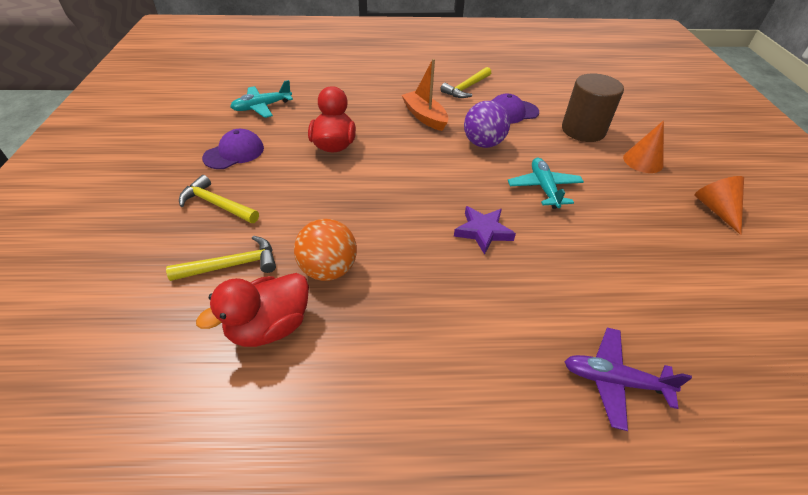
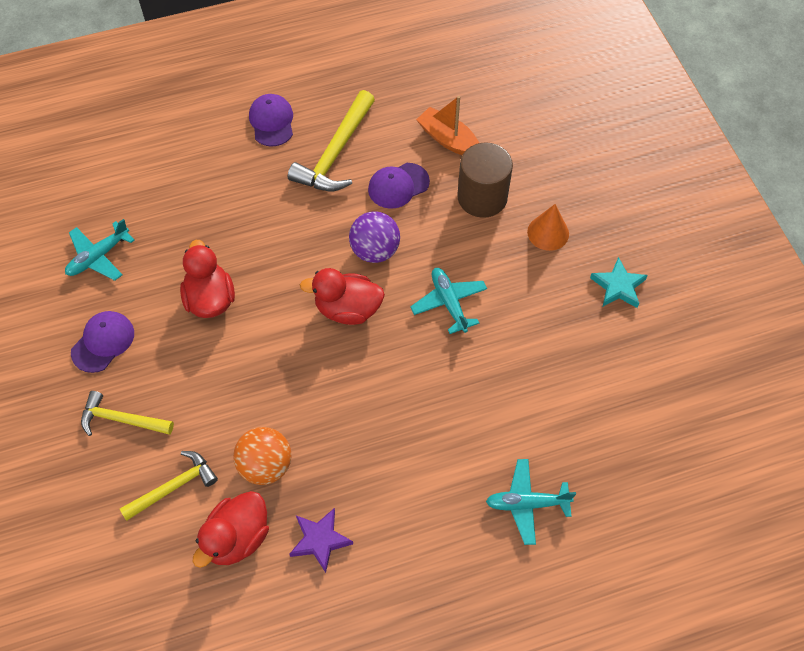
camera: 15 degrees left, 15 degrees up
orange boat [402,59,448,131] -> orange boat moved to [416,96,479,155]
yellow hammer [440,67,491,98] -> yellow hammer [288,90,375,191], size x1.56
purple star [454,206,516,255] -> purple star moved to [290,508,353,573]
purple plane [565,328,692,431] -> turquoise plane [486,459,576,545]
orange cone [695,176,744,235] -> turquoise star [590,257,648,308]
none -> purple cap [249,94,293,146]
none -> red duck [300,268,385,325]

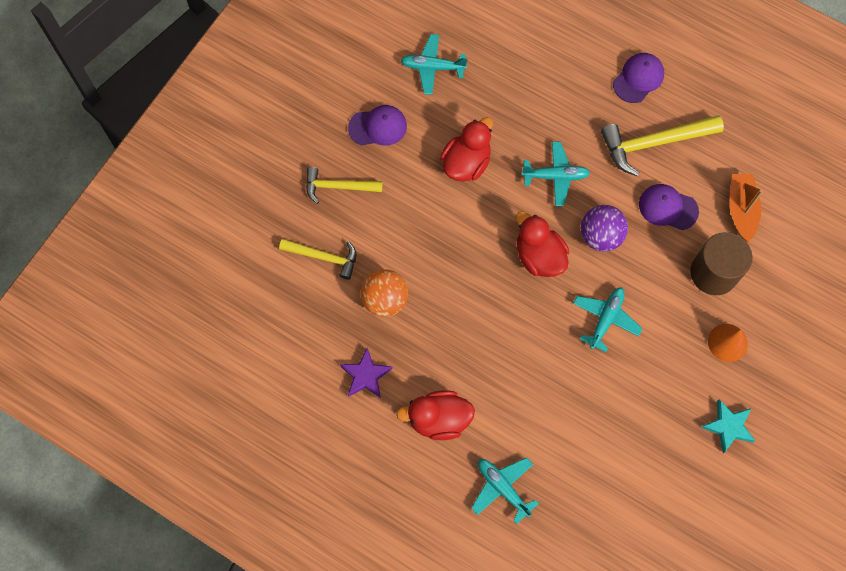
camera: 50 degrees right, 10 degrees up
yellow hammer [81,391,174,436] -> yellow hammer turned 60 degrees counterclockwise [306,167,382,204]
red duck [193,491,269,568] -> red duck moved to [396,390,475,440]
none -> turquoise plane [521,142,590,206]

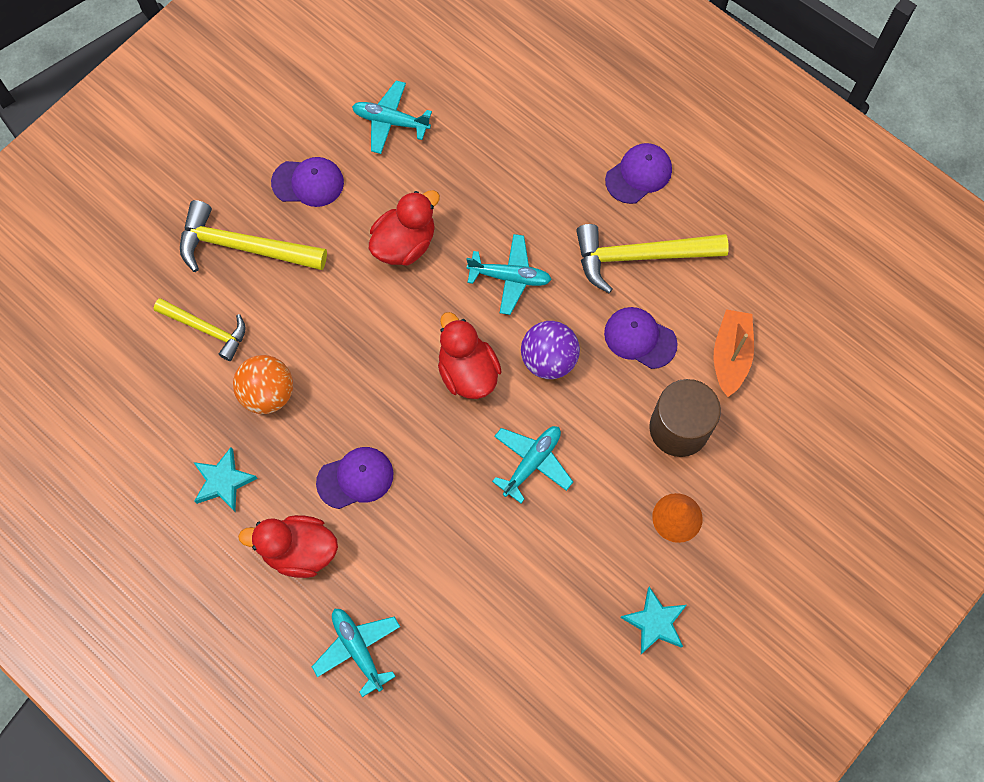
camera: 10 degrees right, 0 degrees up
yellow hammer [306,167,382,204] -> yellow hammer [180,200,327,272], size x1.56
purple star [340,348,393,398] -> turquoise star [193,447,258,511]
none -> purple cap [316,447,394,509]

